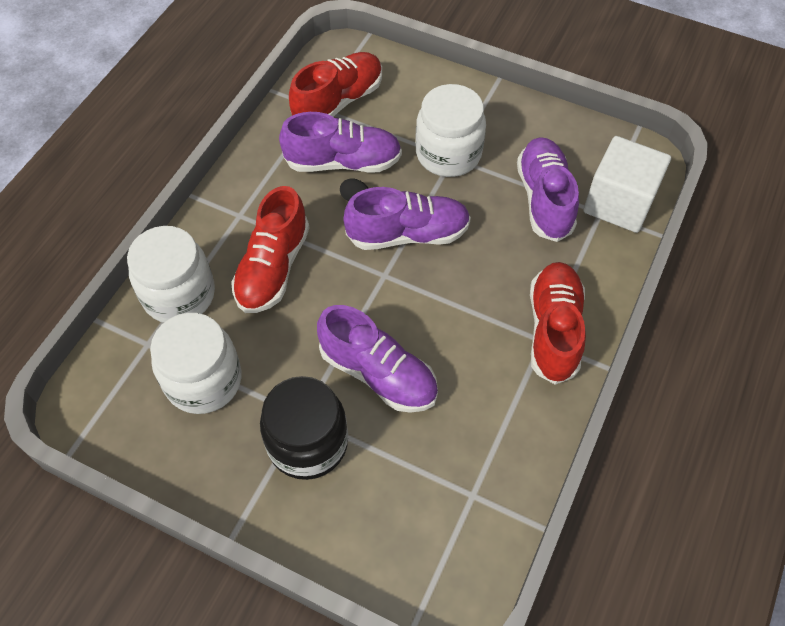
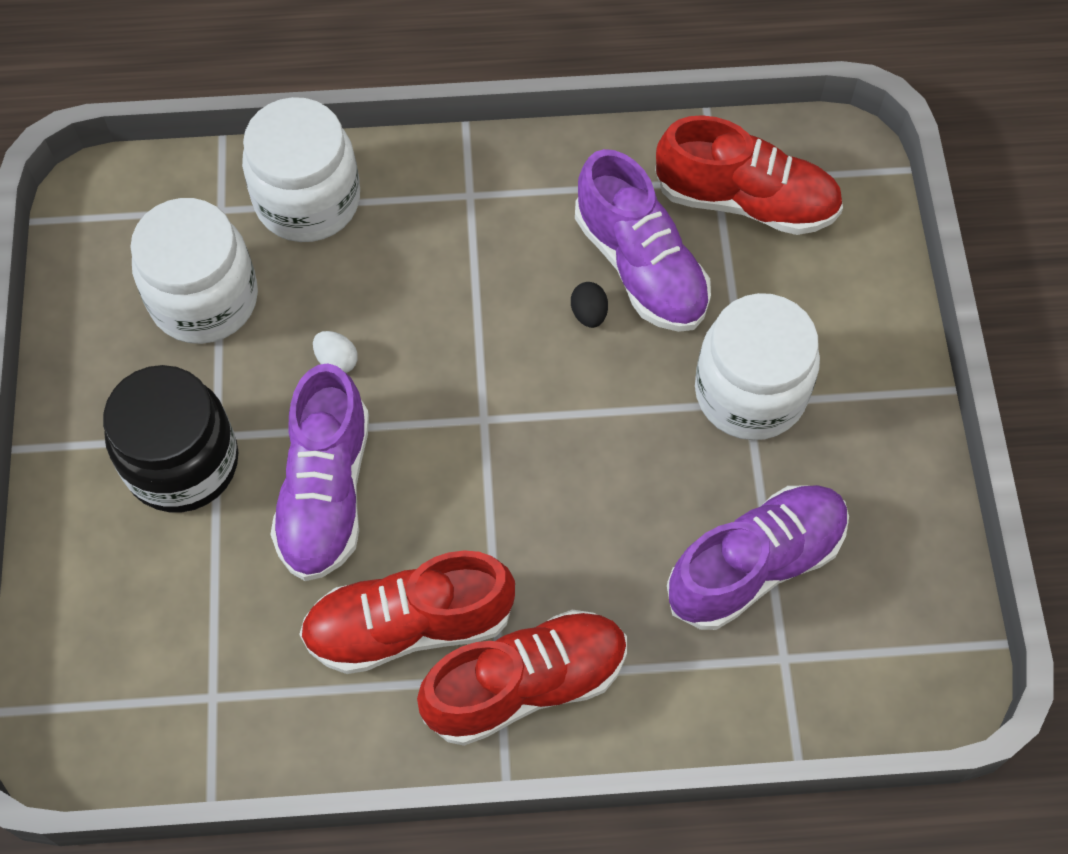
camera: 60 degrees right, 5 degrees up
red shoe [231,186,309,313] -> red shoe moved to [299,550,515,674]
purple shoe [344,187,471,250] -> none
white cube [583,136,671,233] -> none
none -> white egg [313,331,358,373]

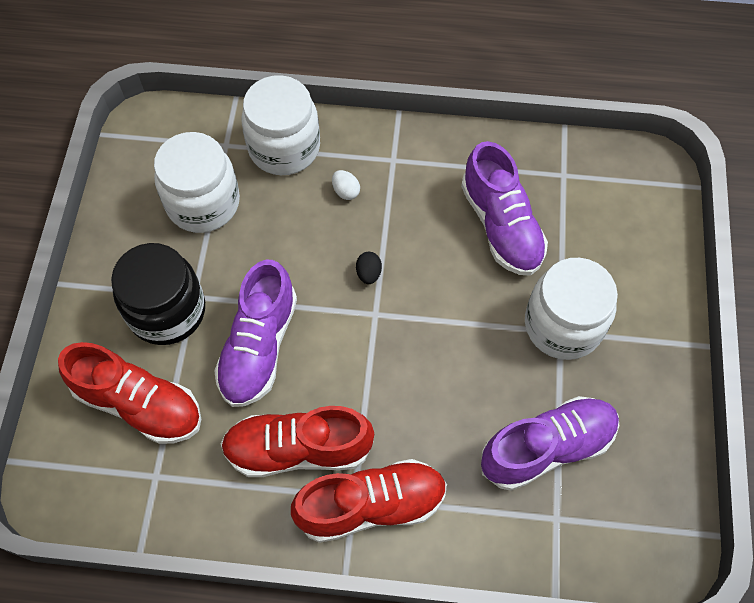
camera: 10 degrees right, 0 degrees up
white egg [313,331,358,373] -> white egg moved to [332,170,360,200]
black egg [571,282,608,328] -> black egg moved to [356,252,382,284]
red shoe [655,115,843,235] -> red shoe moved to [58,342,201,444]

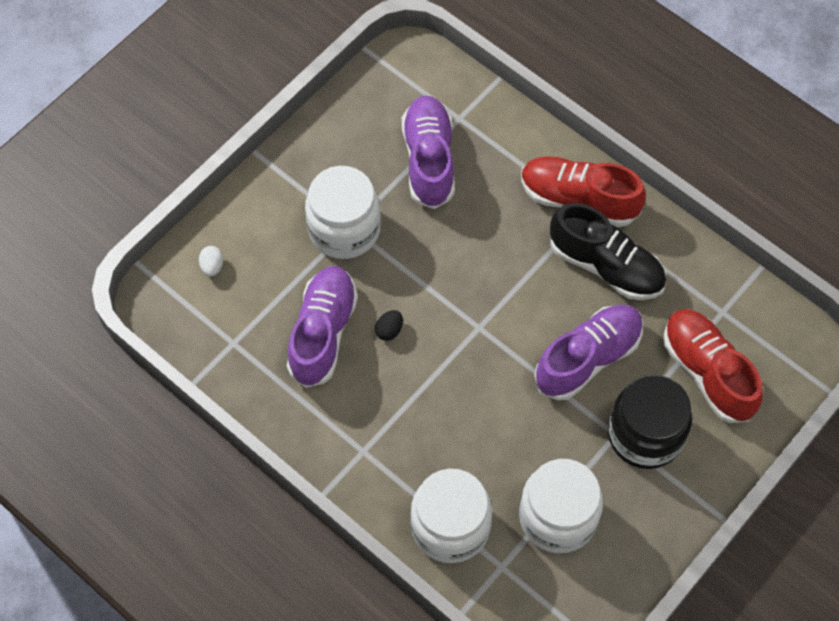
camera: 145 degrees left, 0 degrees up
red shoe [221,406,374,477] -> black shoe [550,203,666,300]
white egg [332,170,360,200] -> white egg moved to [199,246,223,276]
black egg [356,252,382,284] -> black egg moved to [375,310,403,341]
purple shoe [481,396,619,491] -> purple shoe turned 75 degrees clockwise [402,96,455,209]

